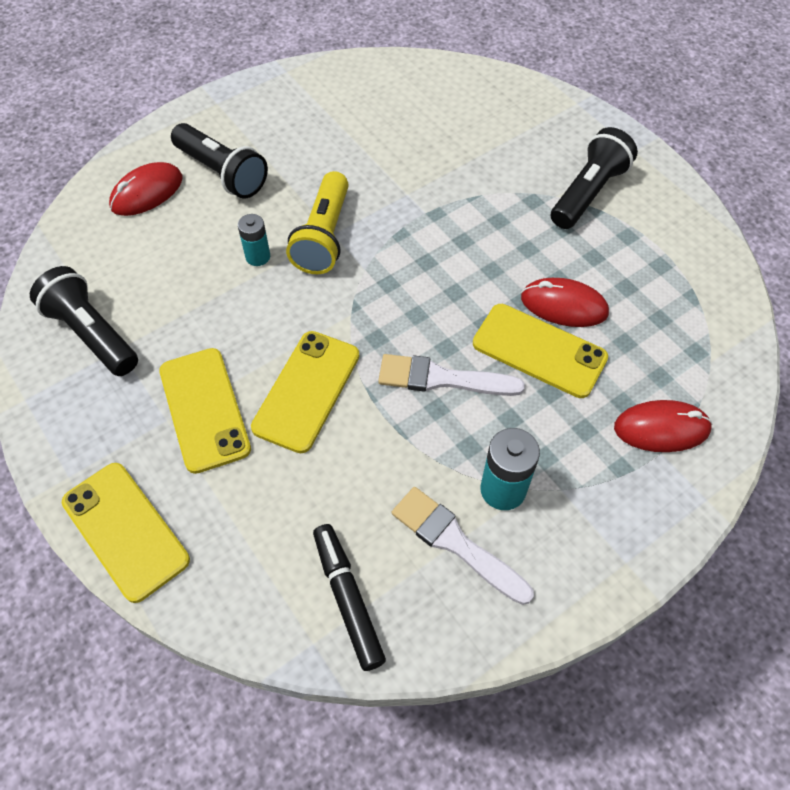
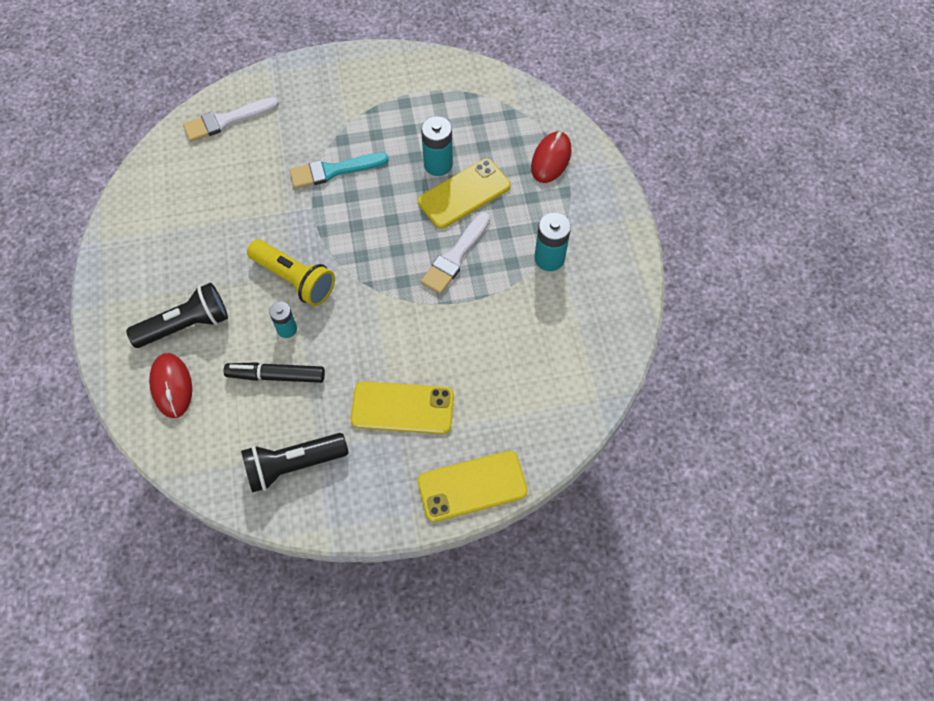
camera: 65 degrees left, 5 degrees up
yellow phone [251,331,359,453] -> none
black marker [313,524,386,671] -> black marker moved to [224,362,325,383]
white brush [392,487,534,605] -> white brush moved to [183,97,278,142]
red mouse [521,278,609,327] -> turquoise battery [421,116,453,176]
black flashlight [551,127,638,229] -> none
none -> turquoise brush [289,153,389,189]

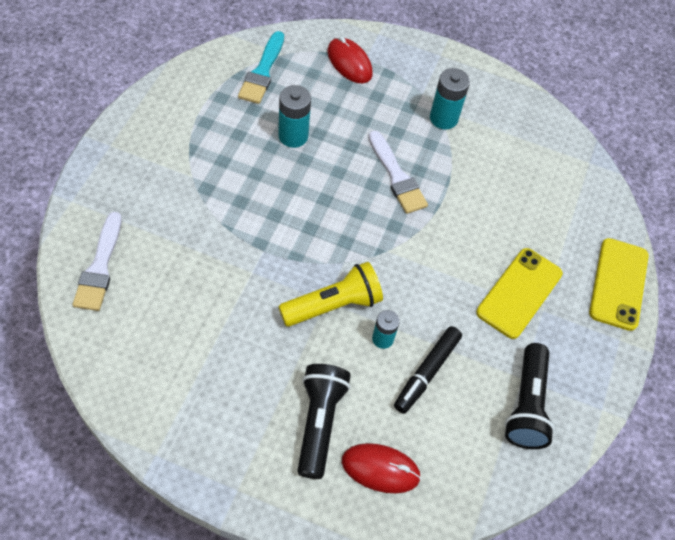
camera: 65 degrees left, 5 degrees down
turquoise brush [289,153,389,189] -> turquoise brush moved to [238,31,284,104]
yellow phone [418,159,511,229] -> none

